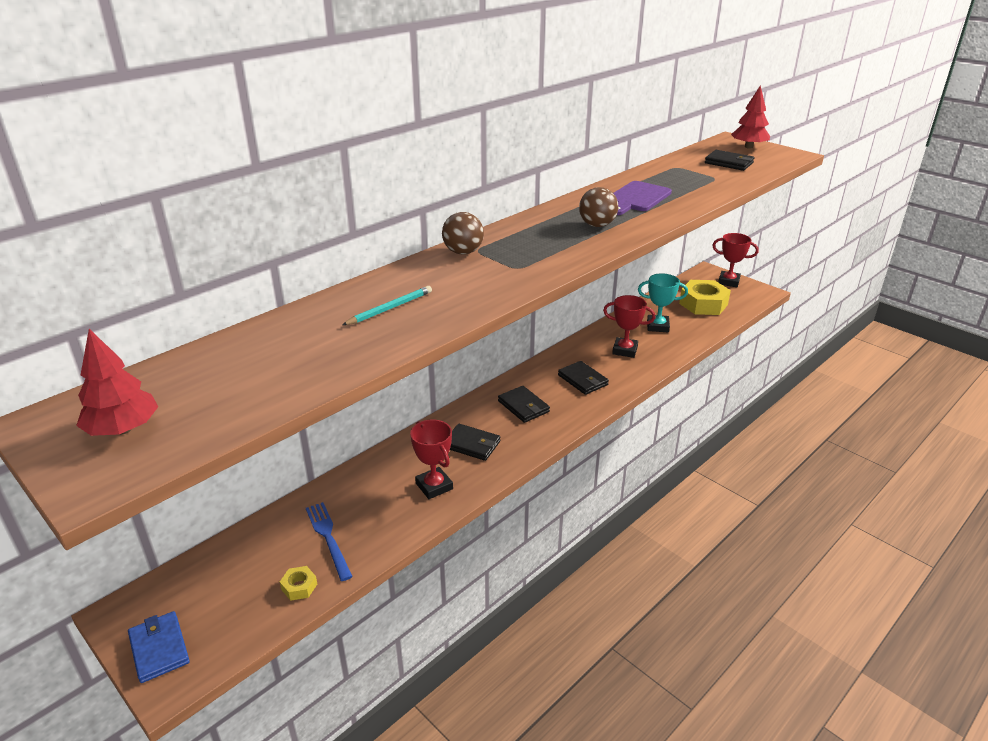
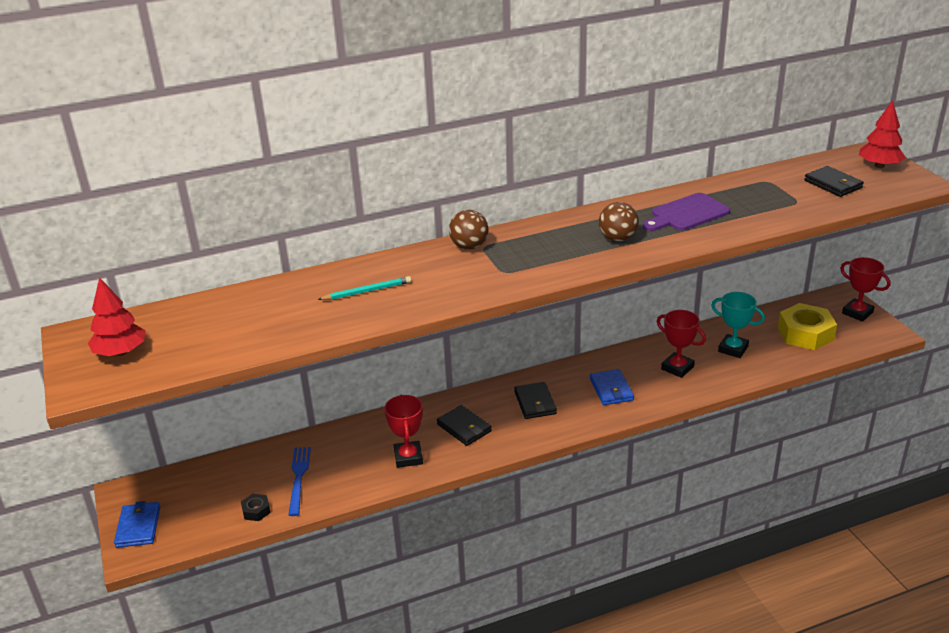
camera: 25 degrees right, 0 degrees up
yellow nut [280,566,317,601] -> black nut [241,494,271,521]
black wallet [558,361,609,395] -> blue wallet [590,369,634,405]

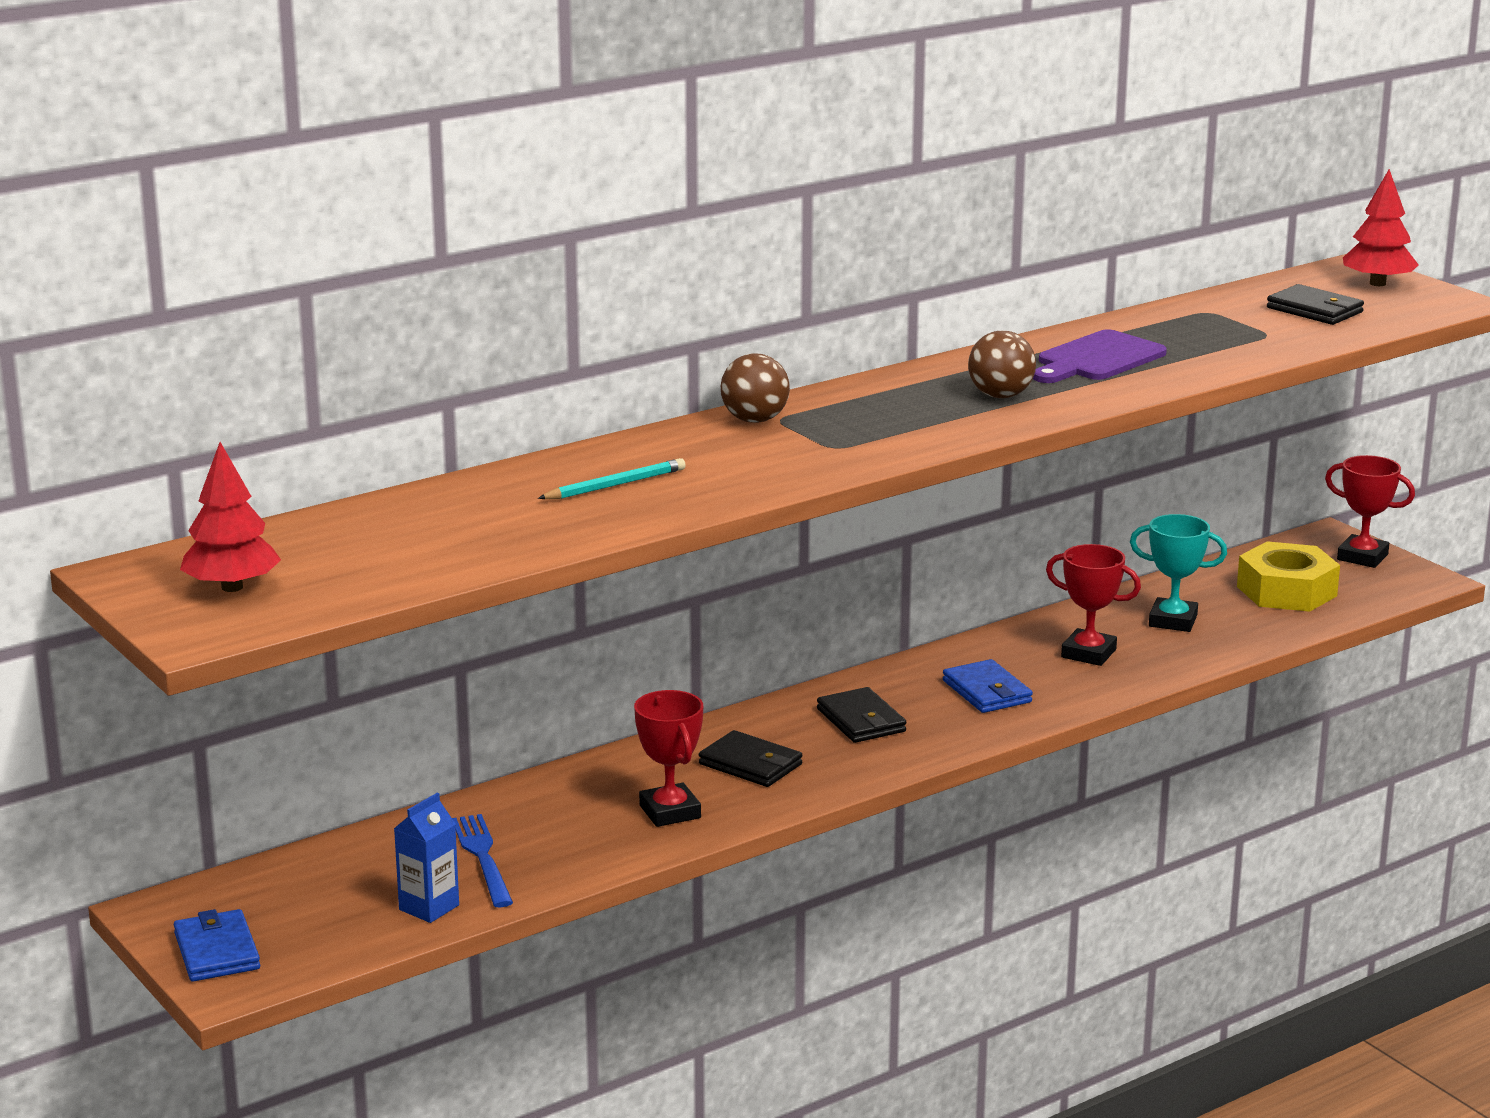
camera: 15 degrees left, 10 degrees down
black nut [241,494,271,521] -> blue carton [394,792,459,923]

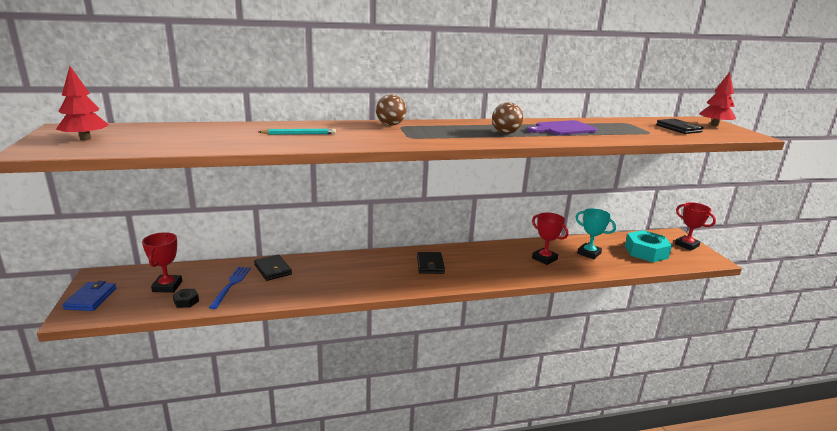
camera: 20 degrees right, 0 degrees up
blue carton [394,792,459,923] -> black nut [173,289,199,308]
red trophy [634,690,703,827] -> red trophy moved to [142,232,182,293]
black wallet [699,730,802,787] -> black wallet moved to [254,254,292,281]
blue wallet [943,659,1033,713] -> none
yellow nut [1237,541,1340,612] -> turquoise nut [625,230,672,262]

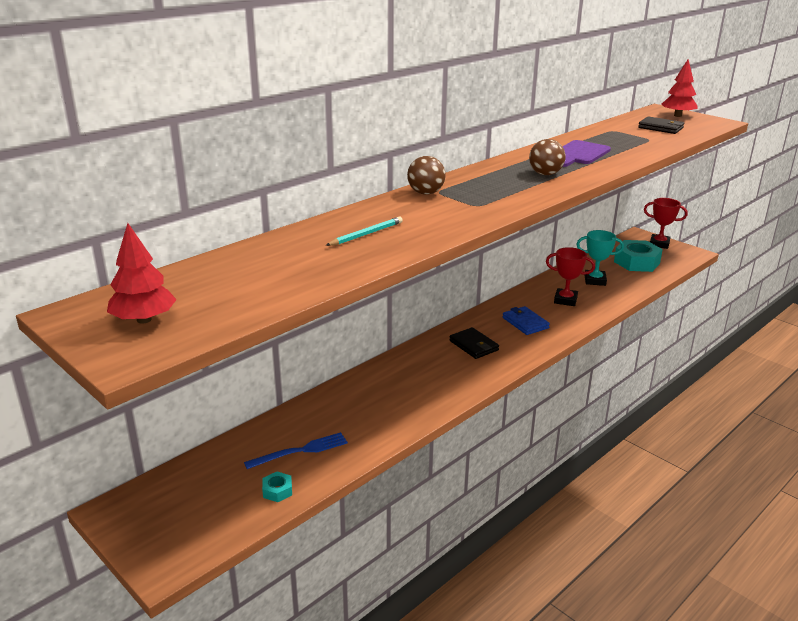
camera: 30 degrees left, 5 degrees up
blue wallet [62,281,116,311] -> blue wallet moved to [502,306,550,335]
red trophy [142,232,182,293] -> none
black nut [173,289,199,308] -> turquoise nut [262,472,292,502]
blue fork [208,267,251,309] -> blue fork turned 90 degrees clockwise [244,432,348,469]
black wallet [254,254,292,281] -> none

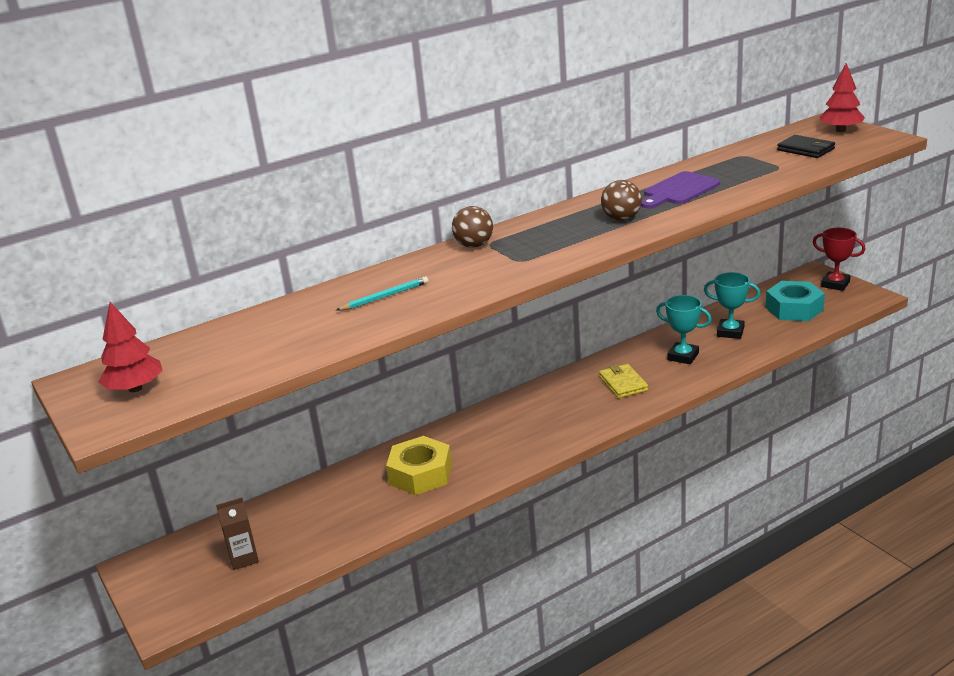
camera: 15 degrees right, 0 degrees up
blue fork [244,432,348,469] -> none
turquoise nut [262,472,292,502] -> none
black wallet [449,327,499,359] -> none
blue wallet [502,306,550,335] -> yellow wallet [599,364,648,398]
red trophy [546,247,595,306] -> turquoise trophy [656,295,712,364]
none -> brown carton [216,497,259,570]
none -> yellow nut [386,436,452,495]

